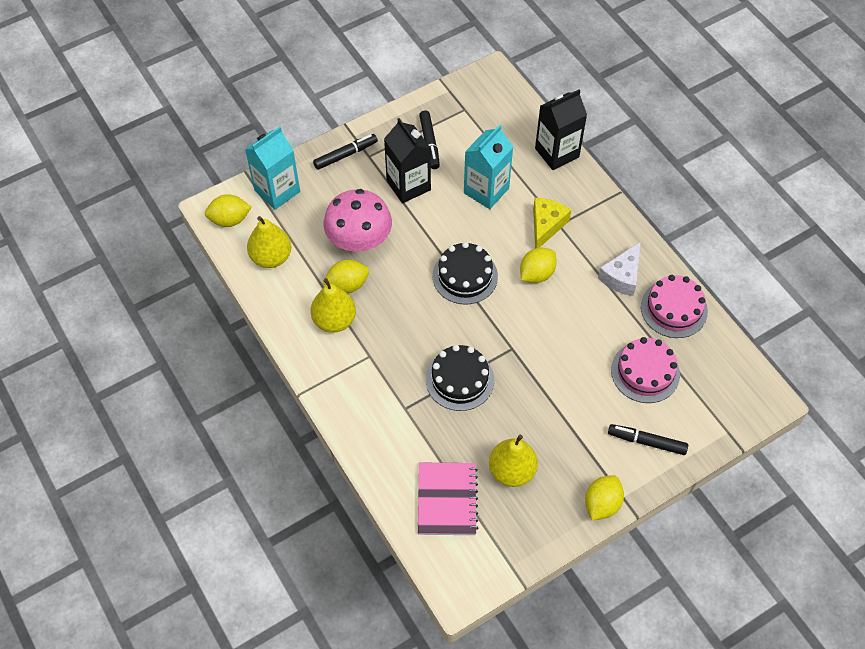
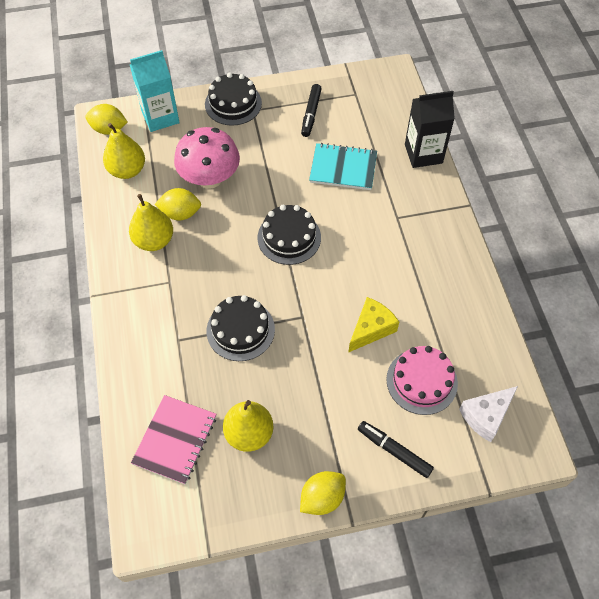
camera: 20 degrees right, 0 degrees up
black marker [313,134,378,170] -> black cake [205,73,262,126]
black carton [384,118,431,203] -> none
turquoise carton [464,125,513,209] -> turquoise notebook [309,143,377,190]
yellow lemon [520,248,557,283] -> none
yellow cheese [533,198,571,249] -> yellow cheese moved to [348,297,399,353]
white cheese [598,242,640,296] -> white cheese moved to [459,386,518,442]
pink cake [641,275,708,338] -> none

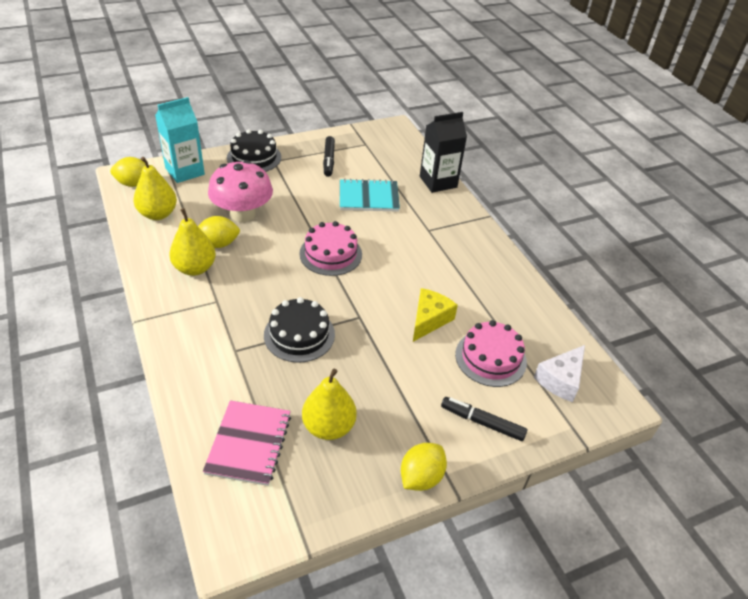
camera: 15 degrees left, 15 degrees down
black cake [257,205,321,265] -> pink cake [299,221,362,276]

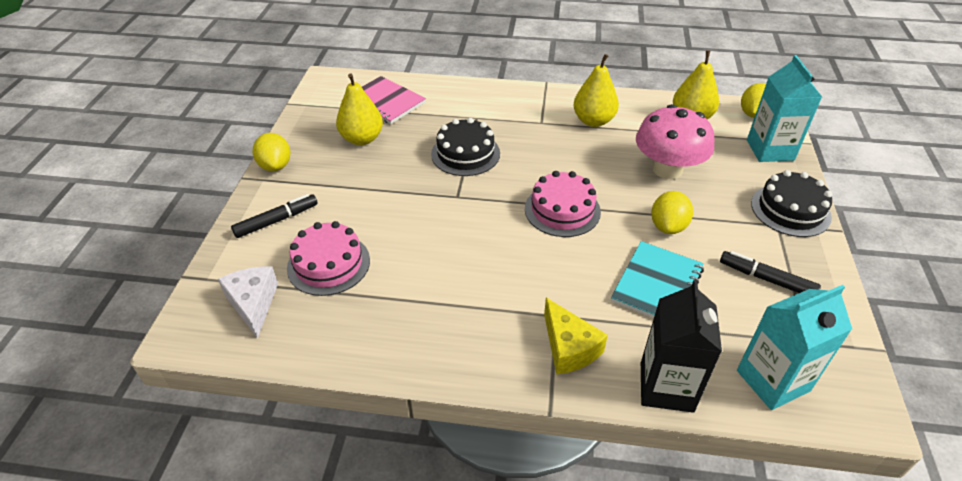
camera: 125 degrees right, 0 degrees up
yellow lemon [198,216,240,248] -> yellow lemon moved to [651,191,693,234]
yellow cheese [413,288,458,342] -> yellow cheese moved to [544,298,608,375]
none -> turquoise carton [737,285,852,410]

